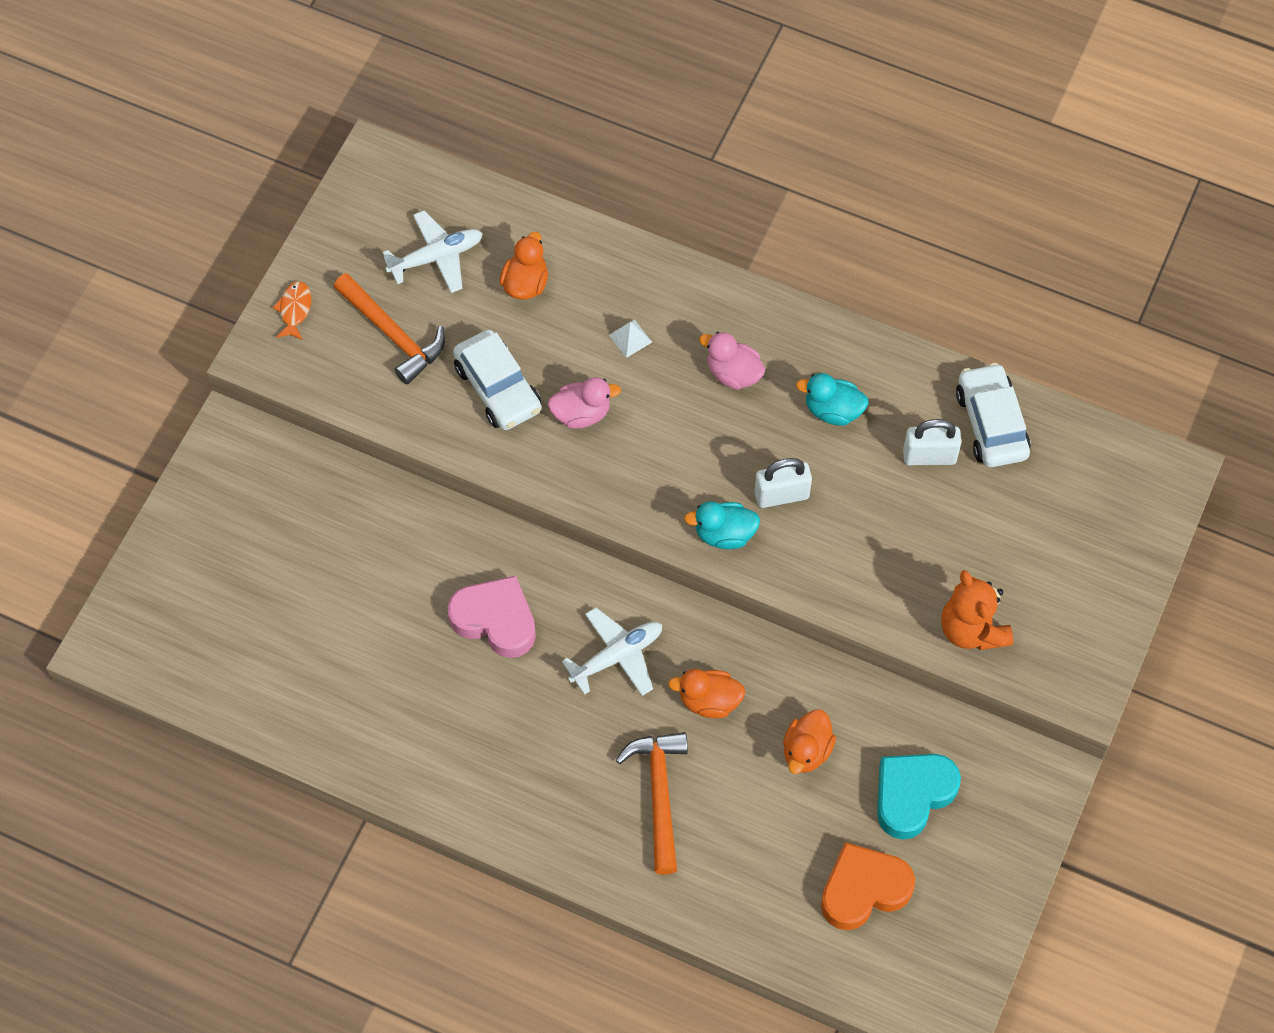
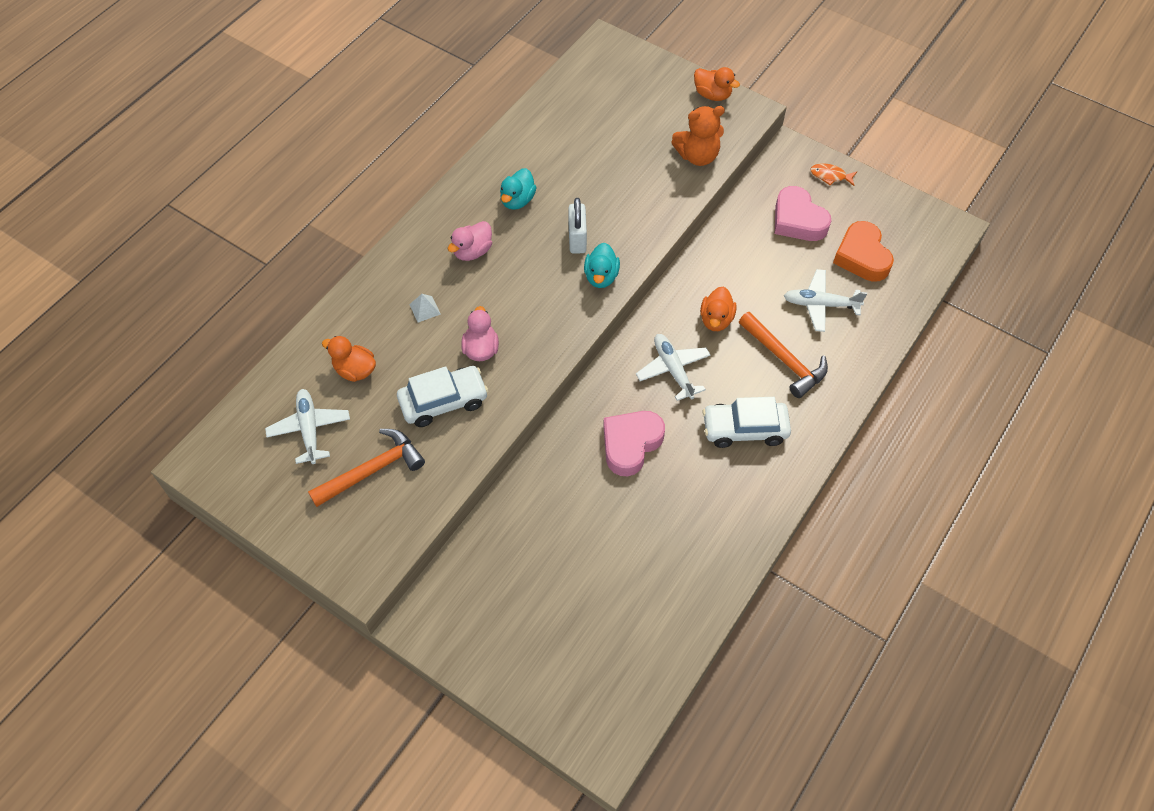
camera: 80 degrees left, 5 degrees down
orange fish [273,281,311,340] -> orange fish moved to [810,163,857,186]
orange hammer [616,732,688,875] -> orange hammer turned 135 degrees counterclockwise [739,312,828,398]
orange duck [783,709,836,774] -> orange duck moved to [694,67,740,101]
turquoise heart [877,754,961,840] -> pink heart [775,186,831,241]
white padlock [903,419,961,465] -> none
white car [956,363,1031,467] -> white car moved to [702,397,791,448]
none -> white plane [783,269,867,332]

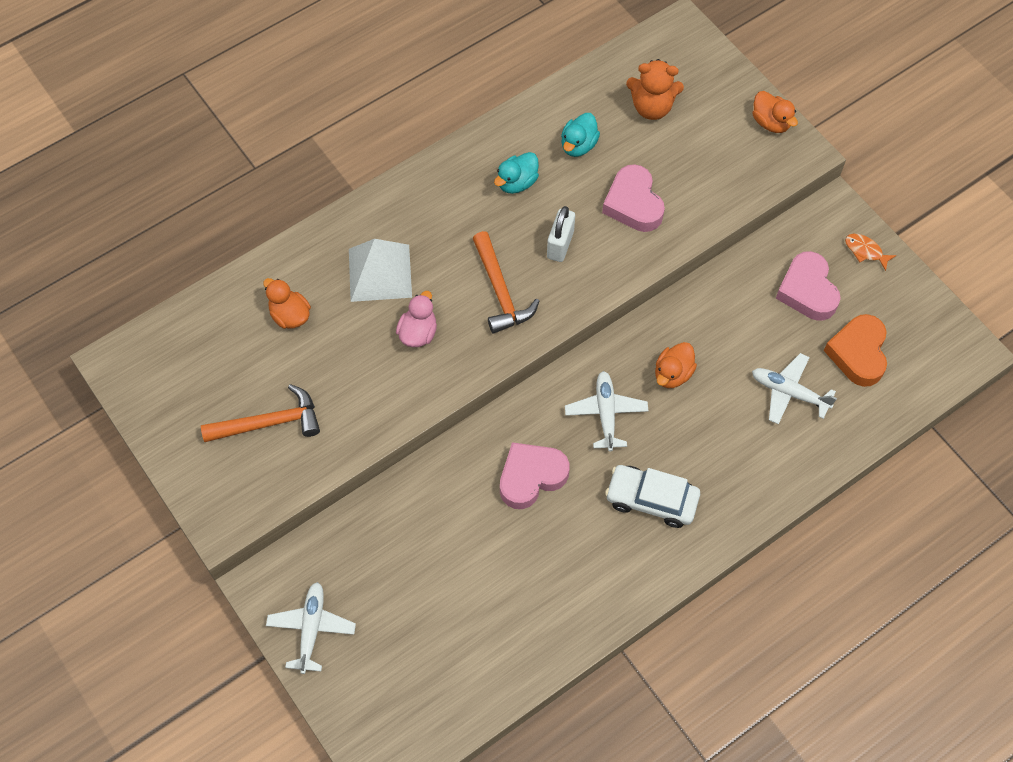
camera: 20 degrees right, 5 degrees up
white plane [265,389,350,464] -> white plane moved to [266,582,356,674]
white car [397,366,488,427] -> none
white pyramid [409,294,440,323] -> white pyramid [349,239,412,302], size x2.39
pink duck [448,221,492,261] -> none
turquoise duck [584,243,620,288] -> turquoise duck moved to [561,113,600,157]
orange teddy bear [671,106,725,166] -> orange teddy bear moved to [626,59,684,120]
orange hammer [739,312,828,398] -> orange hammer moved to [473,231,539,334]
none -> pink heart [602,164,665,232]

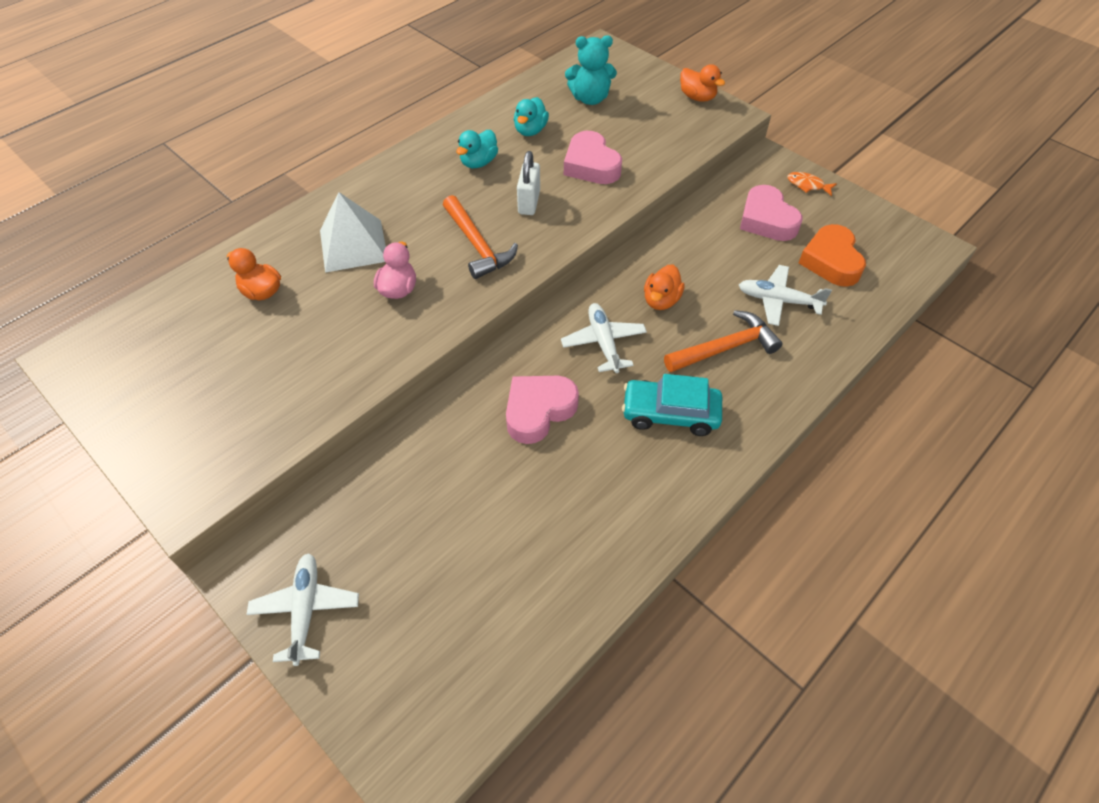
camera: 10 degrees left, 10 degrees down
orange hammer [201,384,320,442] -> orange hammer moved to [664,310,782,372]
white car [605,465,700,528] -> turquoise car [622,374,722,436]
orange teddy bear [626,59,684,120] -> turquoise teddy bear [565,35,617,105]

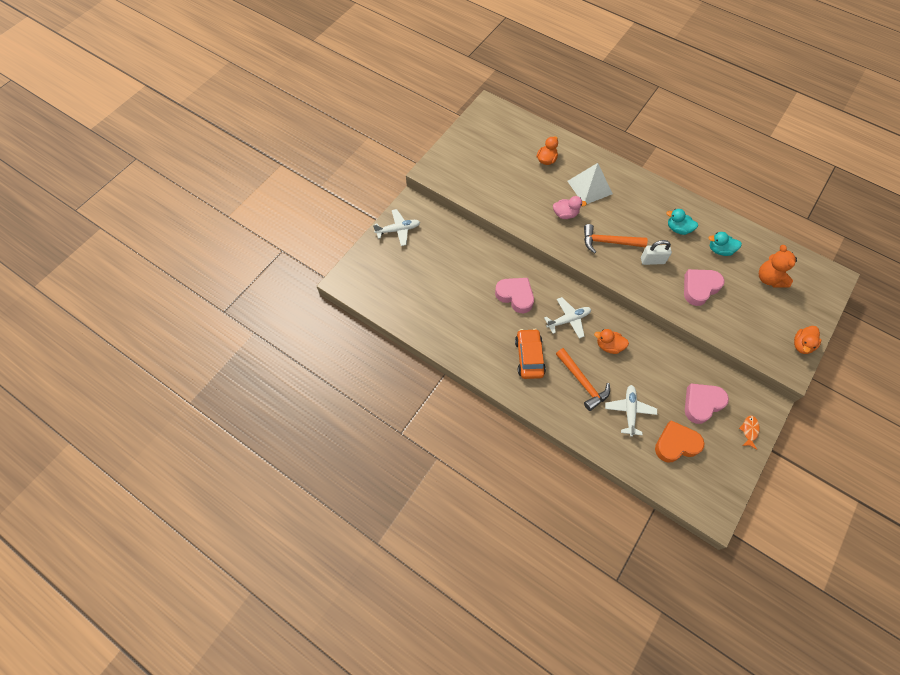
camera: 80 degrees right, 10 degrees up
orange hammer [443,195,518,279] -> orange hammer turned 45 degrees clockwise [584,224,648,253]
turquoise teddy bear [565,35,617,105] -> orange teddy bear [759,245,797,288]
turquoise car [622,374,722,436] -> orange car [515,329,546,379]

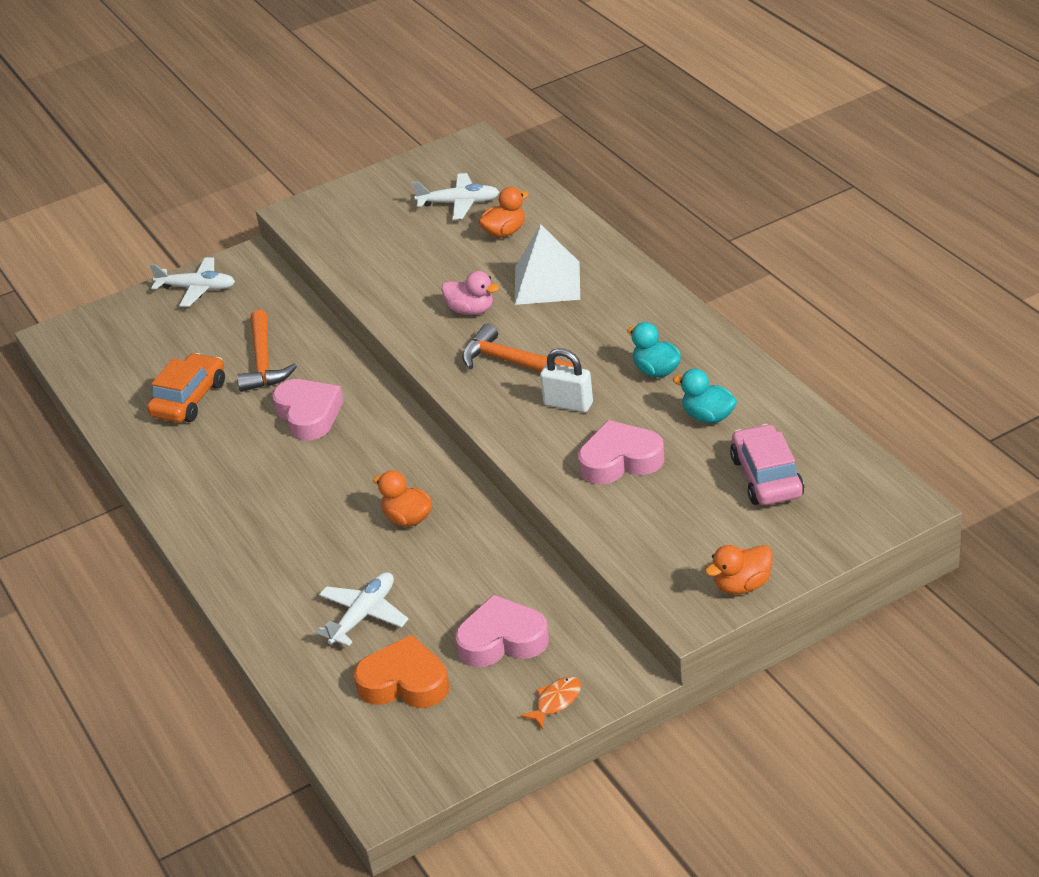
camera: 30 degrees right, 25 degrees down
orange car [515,329,546,379] -> orange car moved to [147,353,225,422]
white plane [544,297,591,338] -> white plane moved to [412,173,499,220]
orange hammer [556,348,610,411] -> orange hammer moved to [237,310,297,392]
orange teddy bear [759,245,797,288] -> pink car [730,424,804,505]

